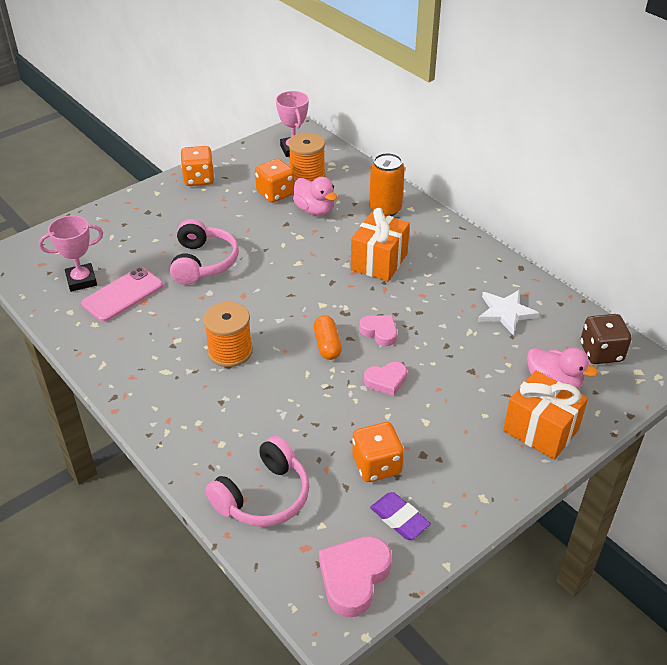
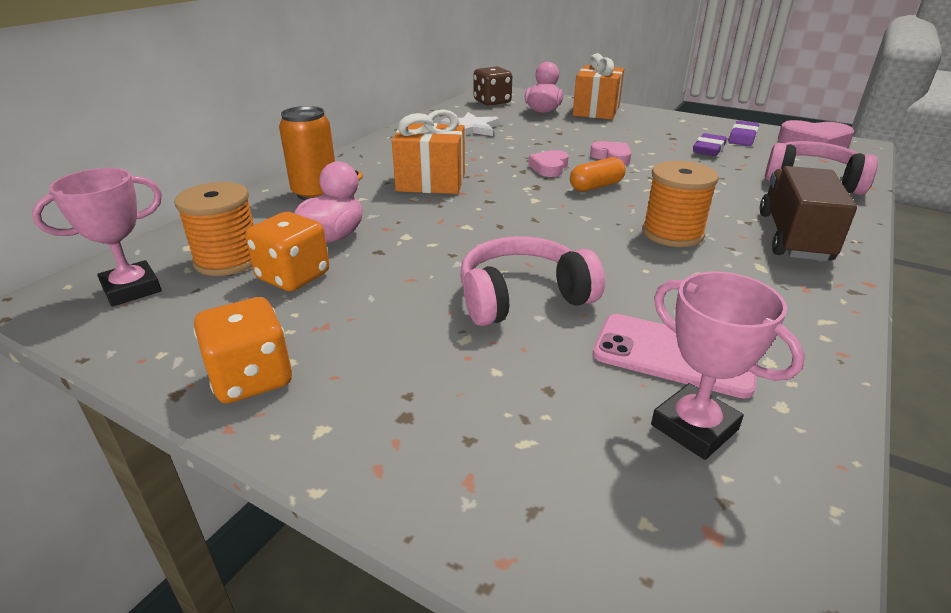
camera: 110 degrees left, 10 degrees down
orange dice [352,422,404,482] -> purple eraser [693,133,727,156]
none -> brown truck [760,166,857,261]

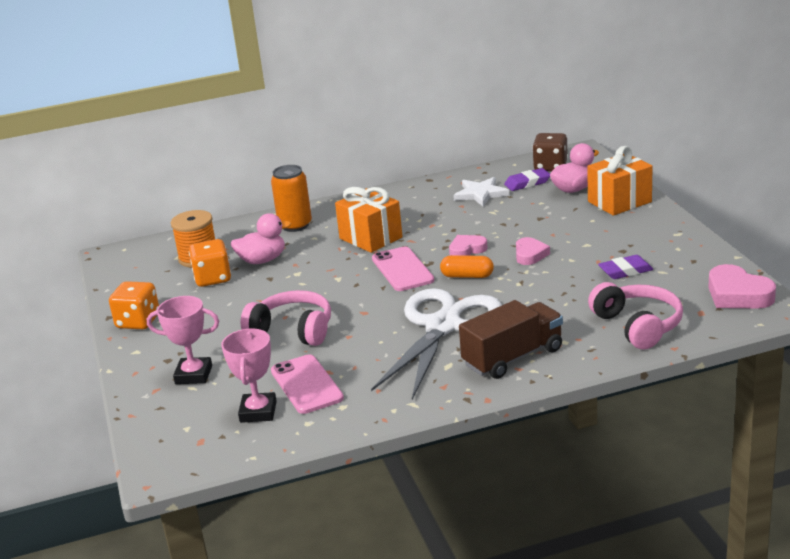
camera: 45 degrees right, 5 degrees down
pink trophy [32,168,162,307] -> pink trophy moved to [147,296,219,384]
orange spool [642,161,719,247] -> white scissors [371,288,502,400]
purple eraser [729,121,759,146] -> purple eraser moved to [504,168,550,191]
none -> pink phone [372,246,434,291]

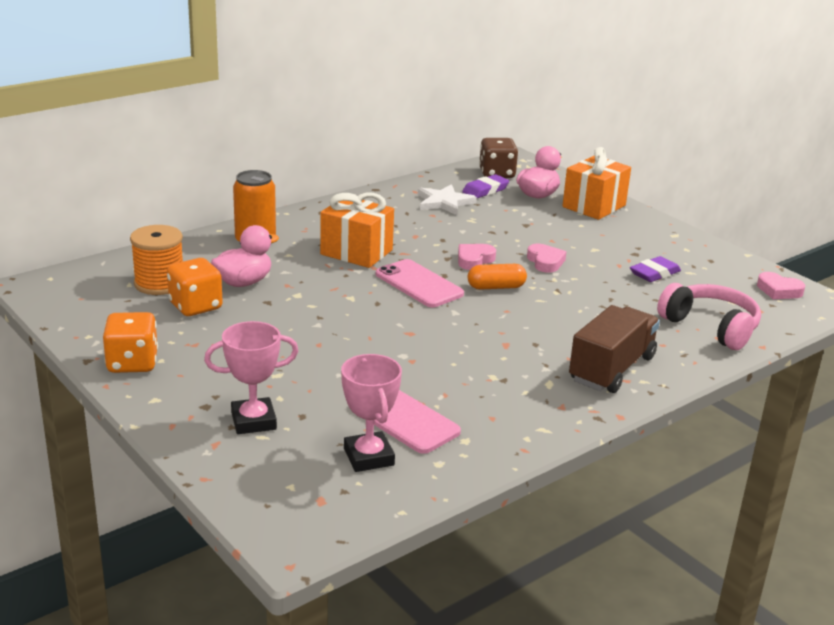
camera: 25 degrees left, 0 degrees up
pink headphones [241,290,331,346] -> none
white scissors [371,288,502,400] -> none
pink heart [708,264,776,309] -> pink heart [757,272,805,299], size x0.63

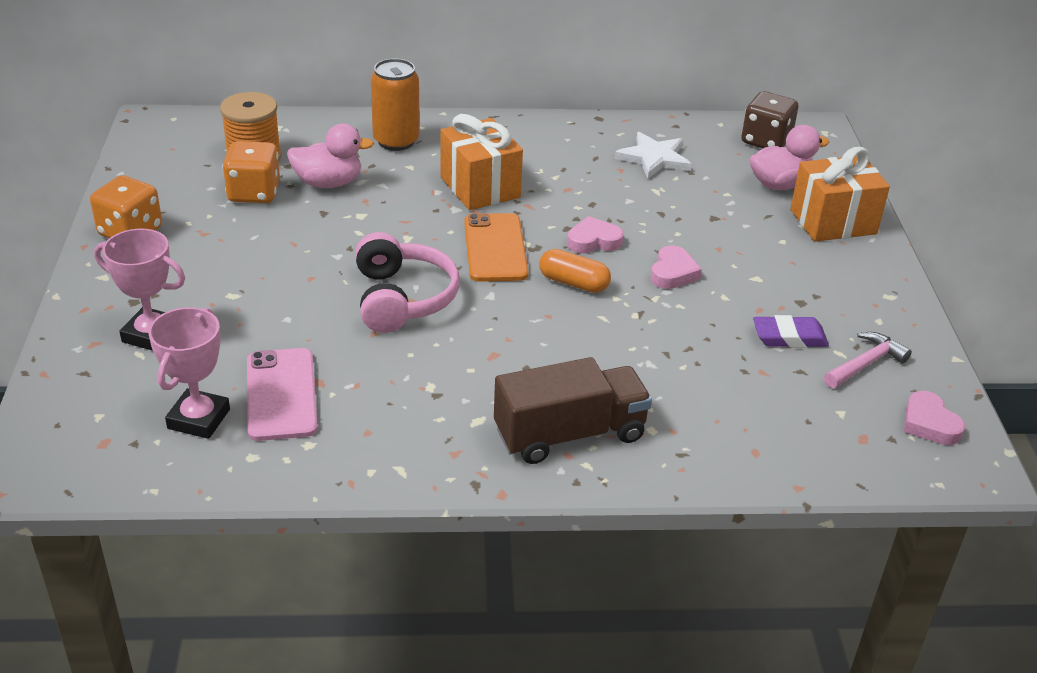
camera: 35 degrees right, 10 degrees up
pink phone [376,259,464,307] -> orange phone [464,213,528,282]
purple eraser [462,174,509,198] -> none
pink headphones [657,283,761,350] -> pink headphones moved to [355,232,460,333]
none -> pink hammer [824,332,912,388]

